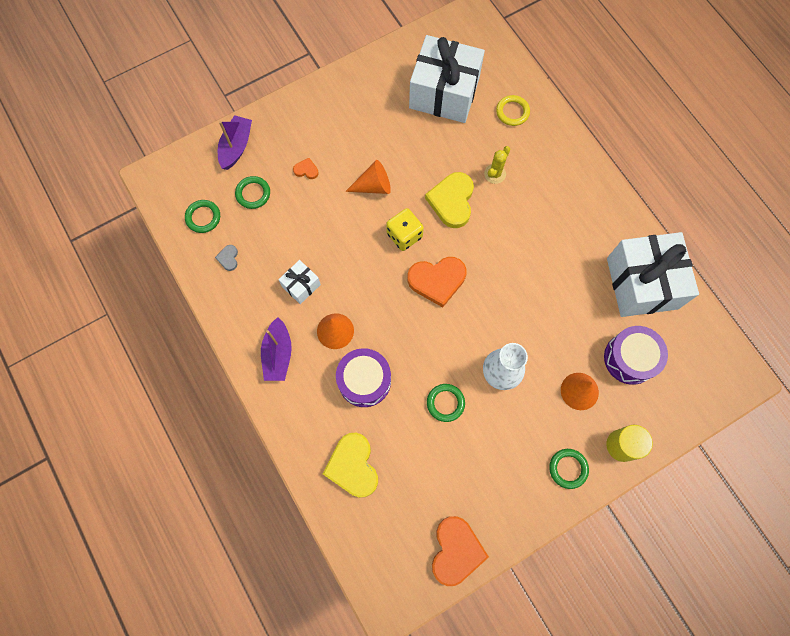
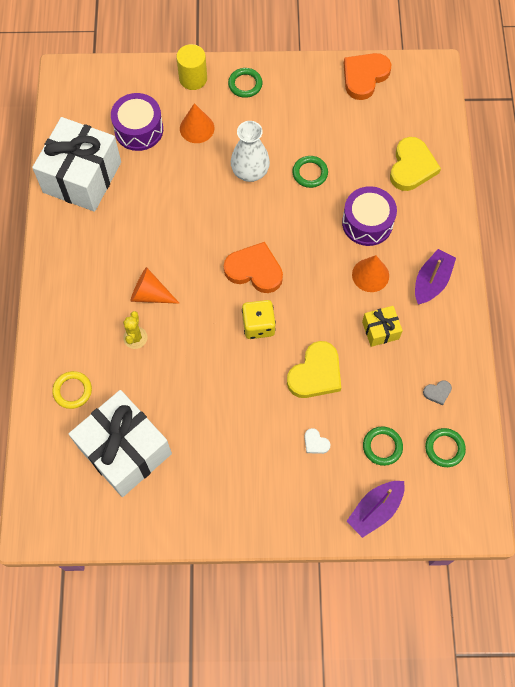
camera: 150 degrees left, 5 degrees down
grey heart [215,245,238,271] -> grey heart turned 45 degrees clockwise [423,380,452,405]
white gift [278,260,321,304] -> yellow gift [362,306,403,347]
orange heart [293,158,319,179] -> white heart [304,428,330,454]
orange cone [345,160,391,194] -> orange cone moved to [130,267,180,304]
yellow heart [425,172,474,228] -> yellow heart moved to [287,341,341,398]
yellow cactus [484,146,510,184] -> yellow cactus turned 60 degrees counterclockwise [123,311,147,349]

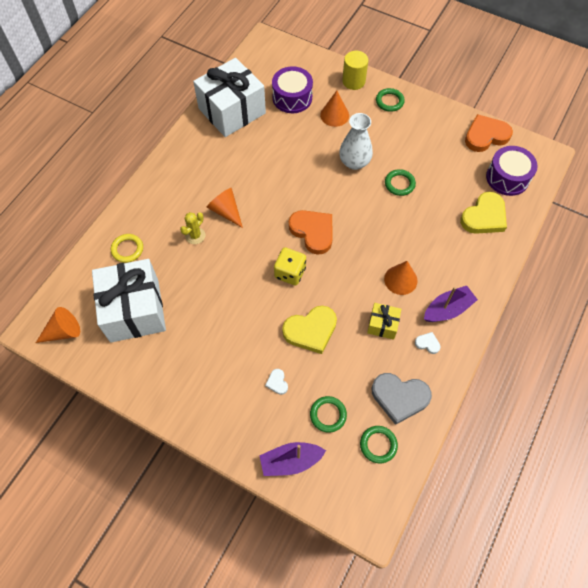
camera: 30 degrees right, 5 degrees down
purple drum [342,186,397,246] -> purple drum moved to [486,146,538,196]
grey heart [423,380,452,405] -> grey heart [372,373,432,425], size x2.22
none -> orange cone [36,307,80,343]
none -> white heart [415,332,441,354]

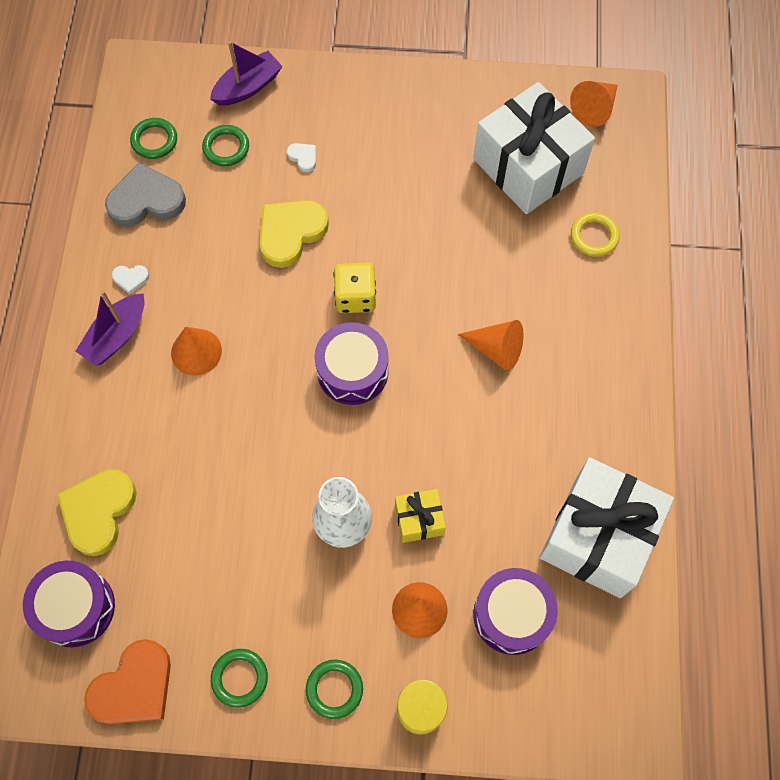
camera: 155 degrees right, 5 degrees up
yellow cactus [180,212,205,244] -> none
orange heart [289,210,333,255] -> purple drum [314,322,389,405]
yellow gift [367,303,401,340] -> yellow gift moved to [395,489,446,543]
green ring [385,169,416,196] -> green ring moved to [211,649,268,708]

